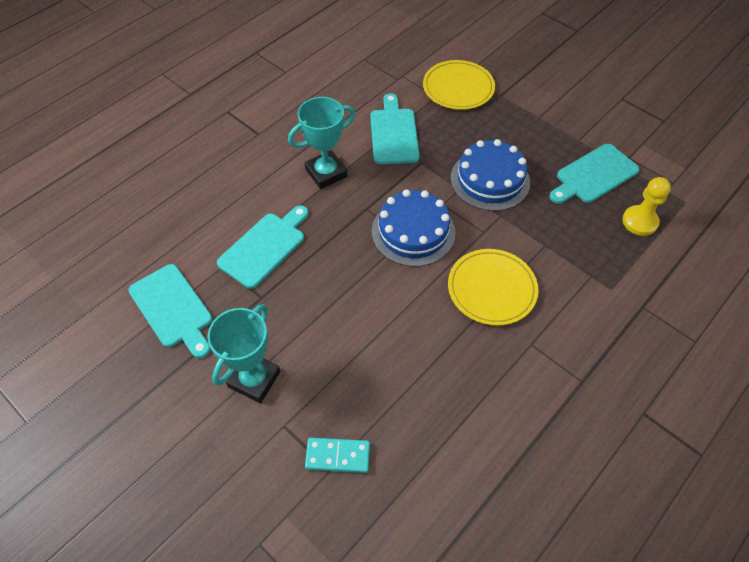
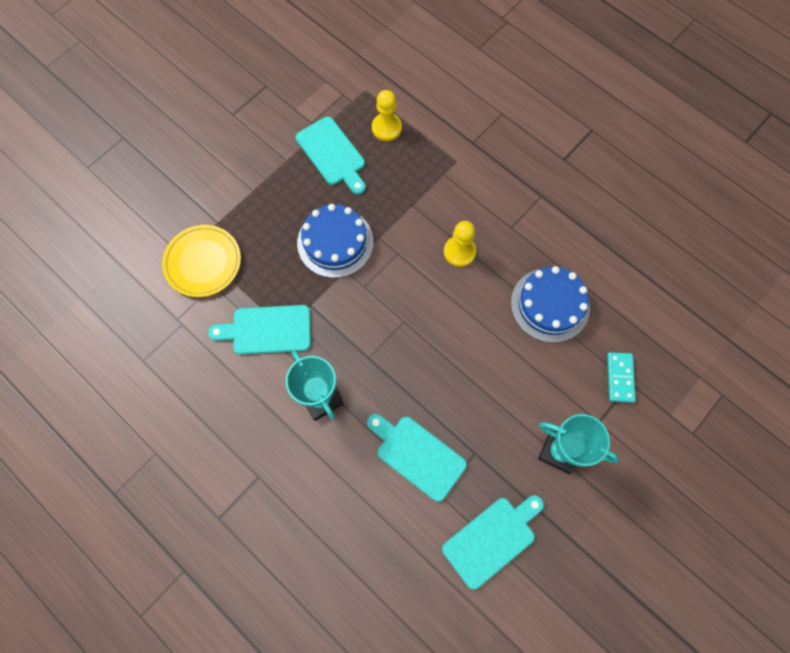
camera: 90 degrees left, 15 degrees up
blue cake [372,189,456,267] -> blue cake moved to [511,266,590,343]
yellow plate [448,249,539,326] -> yellow pawn [444,221,476,267]

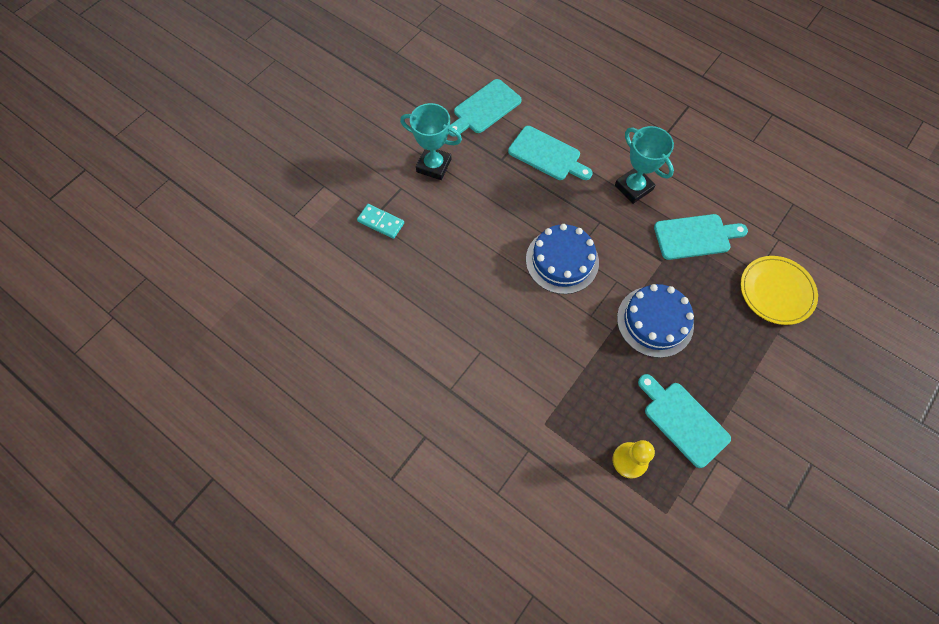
camera: 175 degrees right, 5 degrees down
yellow pawn [444,221,476,267] -> none
blue cake [511,266,590,343] -> blue cake moved to [526,224,599,294]
turquoise domino [607,352,636,403] -> turquoise domino turned 60 degrees counterclockwise [357,204,404,239]

